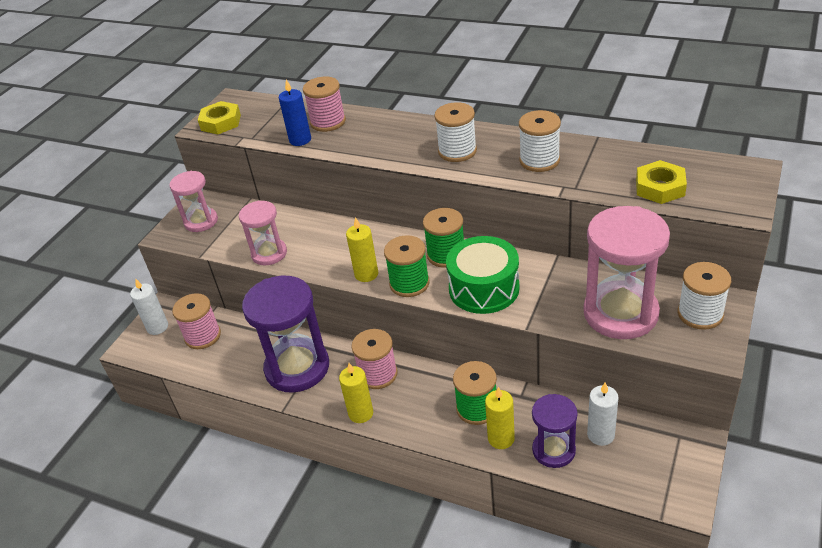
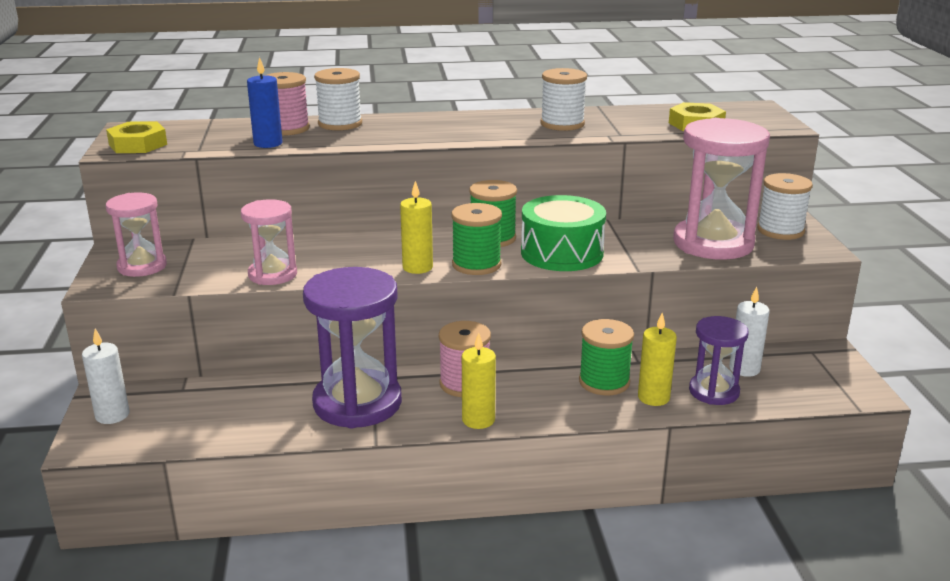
camera: 35 degrees left, 15 degrees down
pink spool [172,293,221,349] -> none
white spool [434,102,477,162] -> white spool moved to [314,68,362,130]

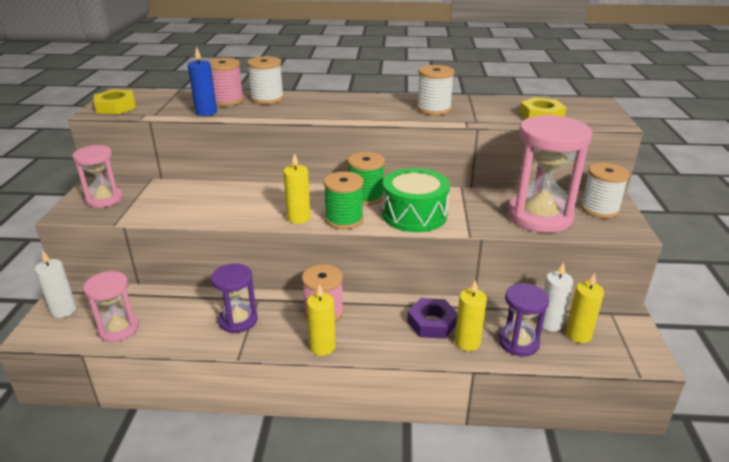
camera: 10 degrees right, 5 degrees up
pink hourglass [241,199,297,285] -> pink hourglass moved to [83,271,139,342]
purple hourglass [303,267,402,428] -> purple hourglass [211,263,258,333], size x0.57
green spool [579,319,634,395] -> purple nut [407,298,458,339]
none -> yellow candle [566,273,604,343]

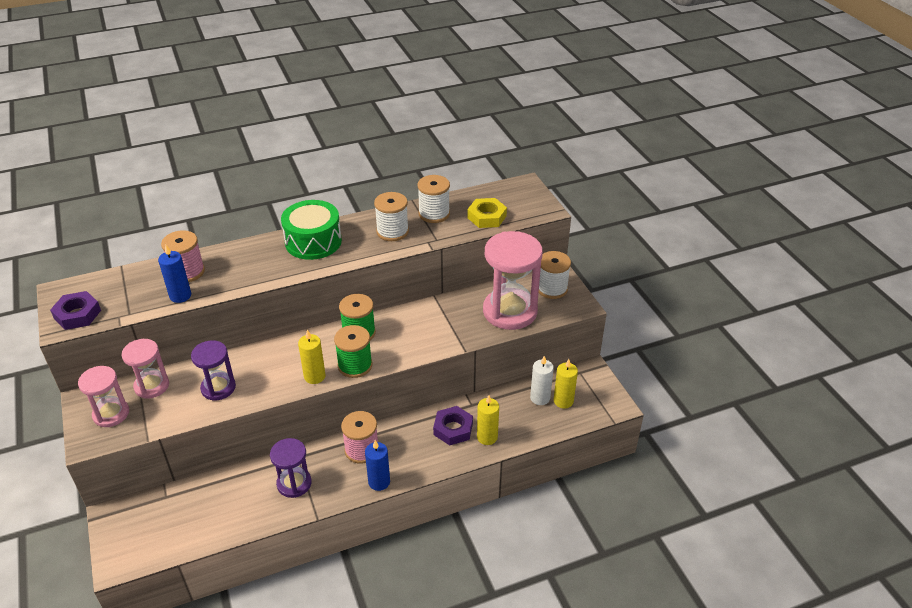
camera: 25 degrees left, 10 degrees up
white candle [35,250,76,318] -> none
pink hourglass [83,271,139,342] -> pink hourglass moved to [121,339,169,399]
yellow nut [94,89,136,115] -> purple nut [50,291,101,330]
white spool [247,56,284,104] -> white spool moved to [418,175,450,223]
yellow candle [307,284,336,356] -> blue candle [365,440,390,491]
green drum [382,168,450,232] -> green drum moved to [281,200,342,260]
purple hourglass [499,283,549,357] -> purple hourglass moved to [191,340,236,401]

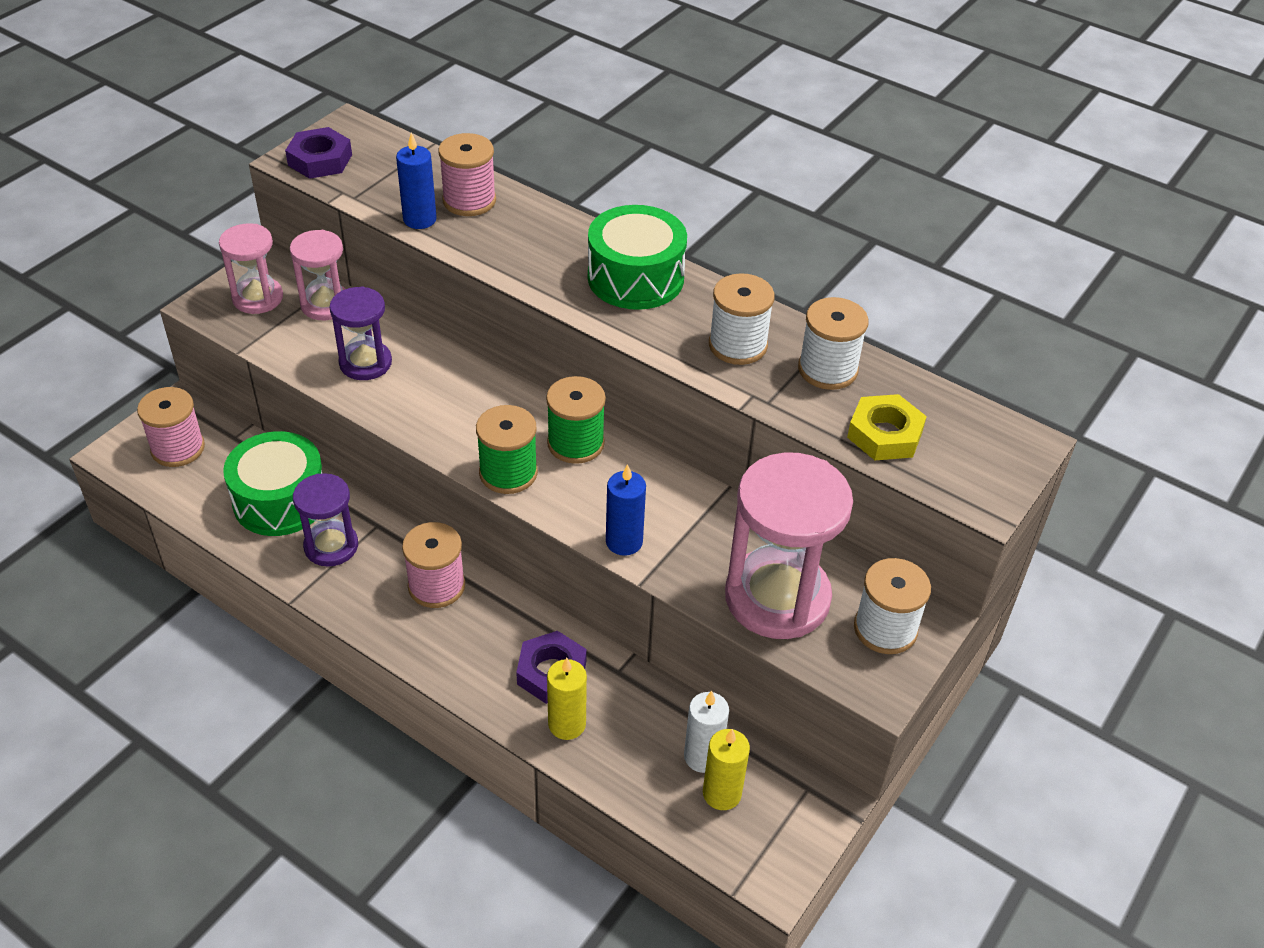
camera: 55 degrees right, 5 degrees up
yellow candle [298,330,326,384] -> none
blue candle [365,440,390,491] -> blue candle moved to [606,464,646,556]
none -> pink spool [137,387,205,467]
none -> green drum [223,431,323,536]

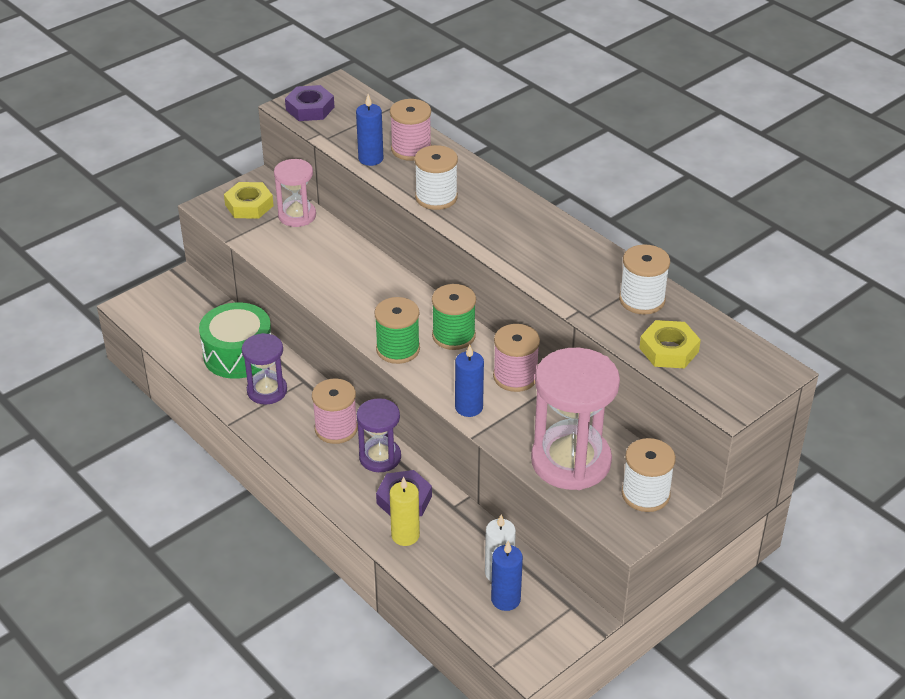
camera: 15 degrees right, 5 degrees down
pink spool [137,387,205,467] -> pink spool moved to [493,324,540,392]
pink hourglass [219,223,283,314] -> yellow nut [224,182,274,219]
purple hourglass [329,286,392,380] -> purple hourglass moved to [357,398,401,472]
green drum [588,205,687,310] -> none
yellow candle [703,729,750,810] -> blue candle [491,541,523,611]
white spool [709,273,775,365] -> white spool moved to [415,145,458,210]

